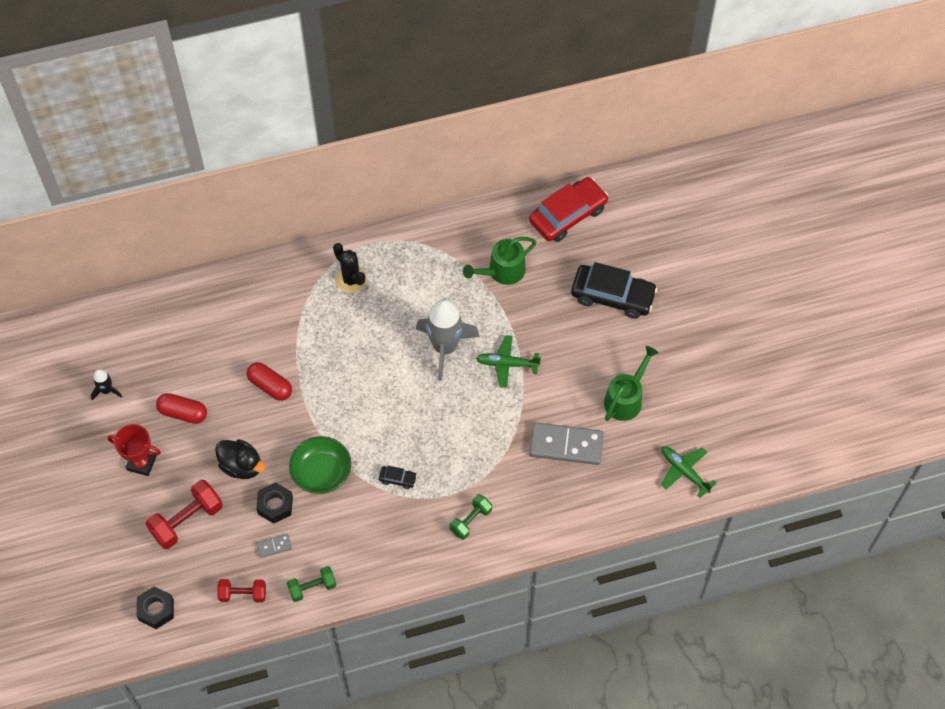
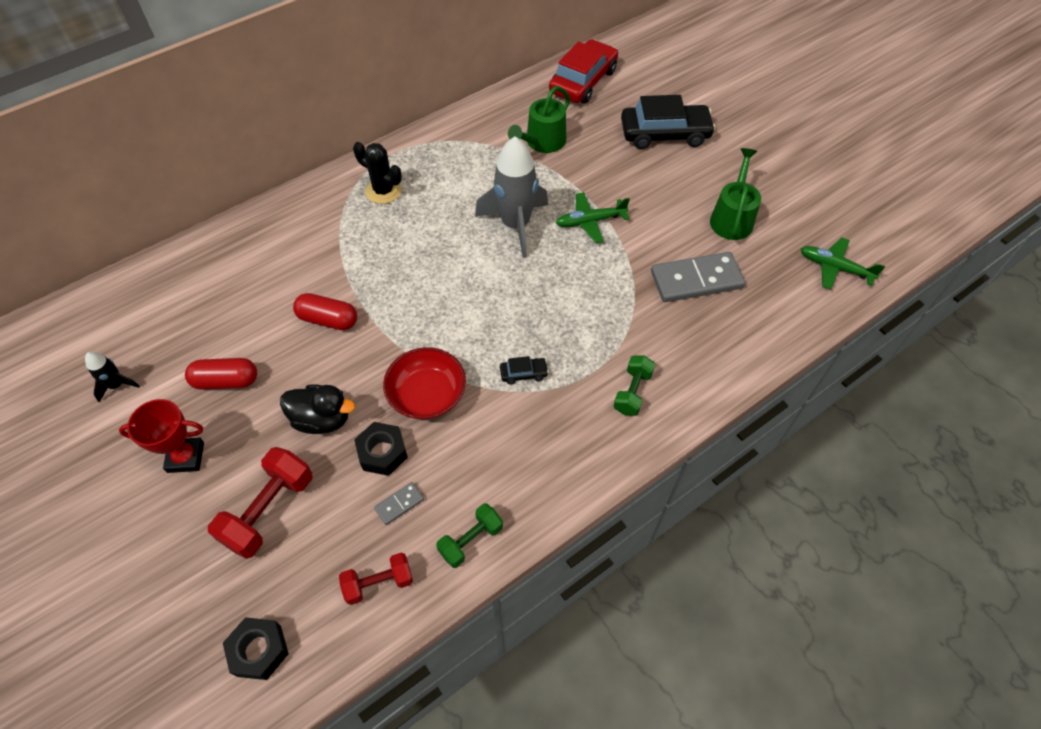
camera: 20 degrees left, 5 degrees down
green bowl [289,436,351,494] -> red bowl [383,347,466,420]

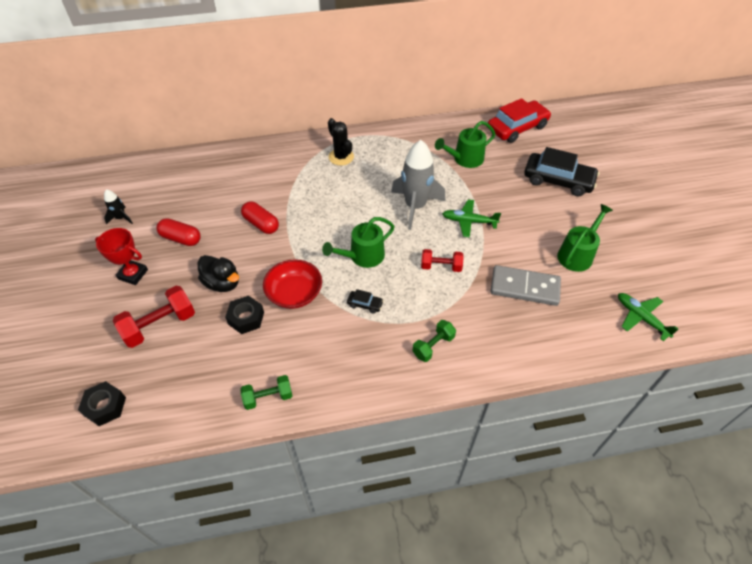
camera: 25 degrees right, 5 degrees down
red dumbbell [339,552,413,605] -> red dumbbell moved to [421,249,464,272]
grey domino [374,482,424,525] -> none
none -> green watering can [322,217,395,268]

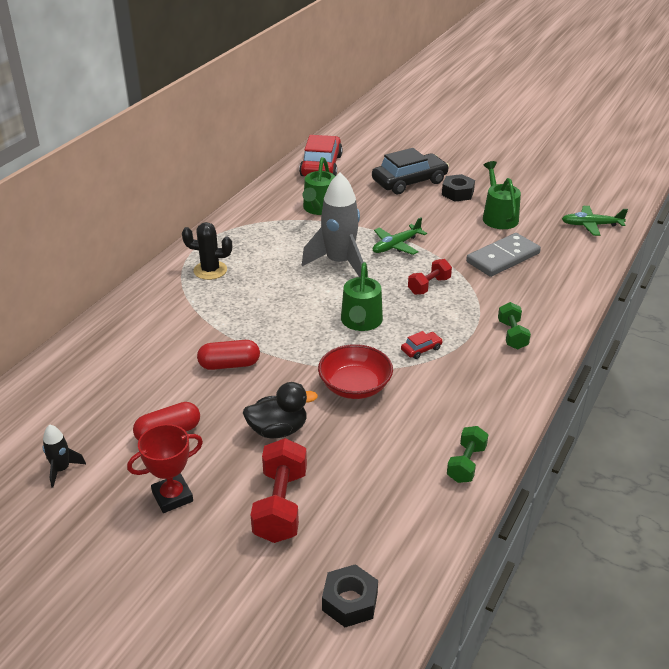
camera: 50 degrees left, 15 degrees down
black nut [225,296,264,334] -> black nut moved to [442,174,475,202]
black car [347,289,384,314] -> red car [401,331,443,359]

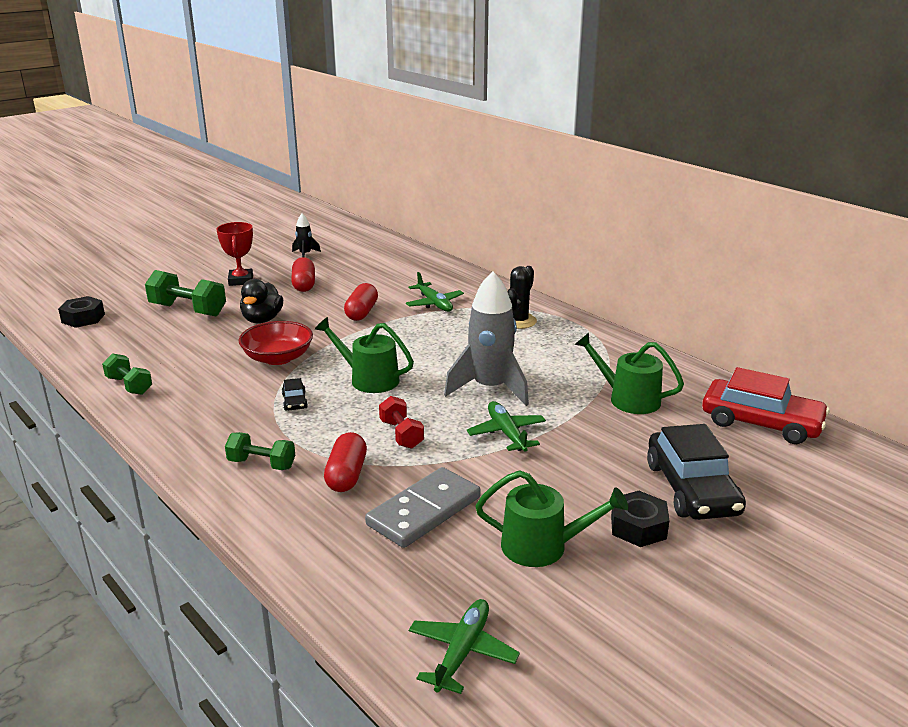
camera: 110 degrees right, 10 degrees down
red dumbbell [251,438,307,543] -> green dumbbell [145,270,226,316]
red car [401,331,443,359] -> black car [282,378,308,410]
grey domino [466,233,541,277] -> grey domino turned 60 degrees clockwise [365,467,481,548]
none -> red capsule [324,432,367,492]
none -> green plane [406,272,464,312]

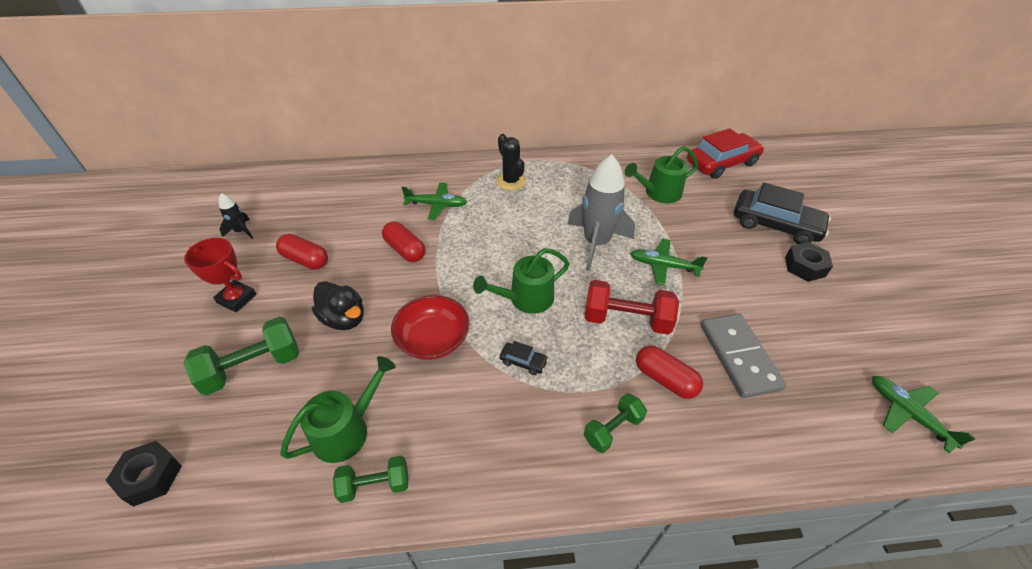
camera: 55 degrees left, 20 degrees up
red dumbbell [379,396,424,449] -> red dumbbell [585,280,679,334], size x1.61
green watering can [475,470,628,567] -> green watering can moved to [280,356,396,463]

